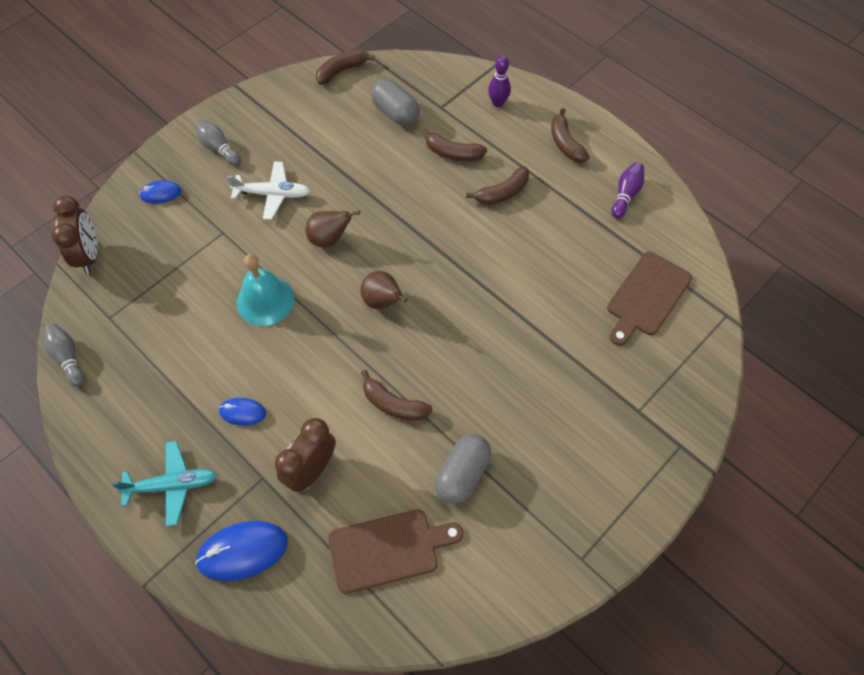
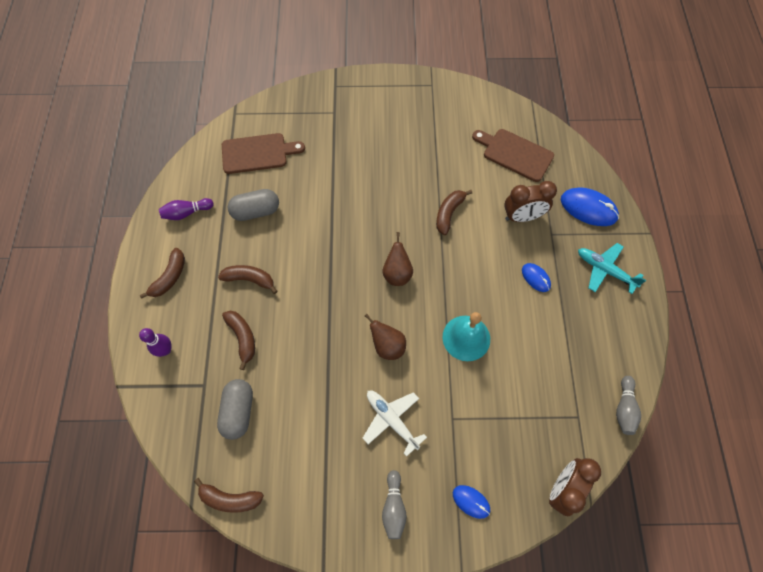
camera: 135 degrees left, 5 degrees up
brown banana [361,370,432,421] -> brown banana turned 135 degrees counterclockwise [436,190,472,235]
grey capsule [435,434,491,504] -> grey capsule moved to [227,189,279,221]

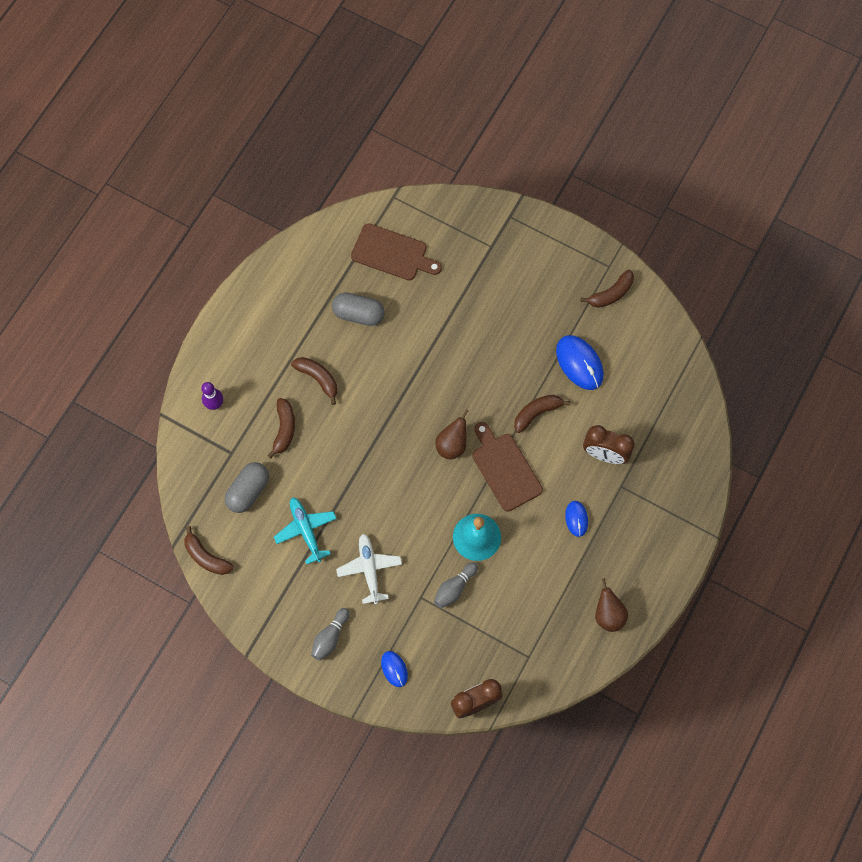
camera: 30 degrees right, 5 degrees up
brown banana [140,248,185,299] -> brown banana moved to [581,270,634,308]
purple bowling pin [159,198,213,220] -> none
brown pear [365,314,406,360] -> brown pear moved to [595,578,628,632]
brown cutting board [472,129,554,182] -> brown cutting board moved to [472,422,543,512]
blue mouse [561,187,619,226] -> blue mouse moved to [556,335,604,390]
turquoise plane [578,243,646,294] -> turquoise plane moved to [274,497,337,564]
grey bowling pin [616,376,641,435] -> grey bowling pin moved to [434,562,478,608]

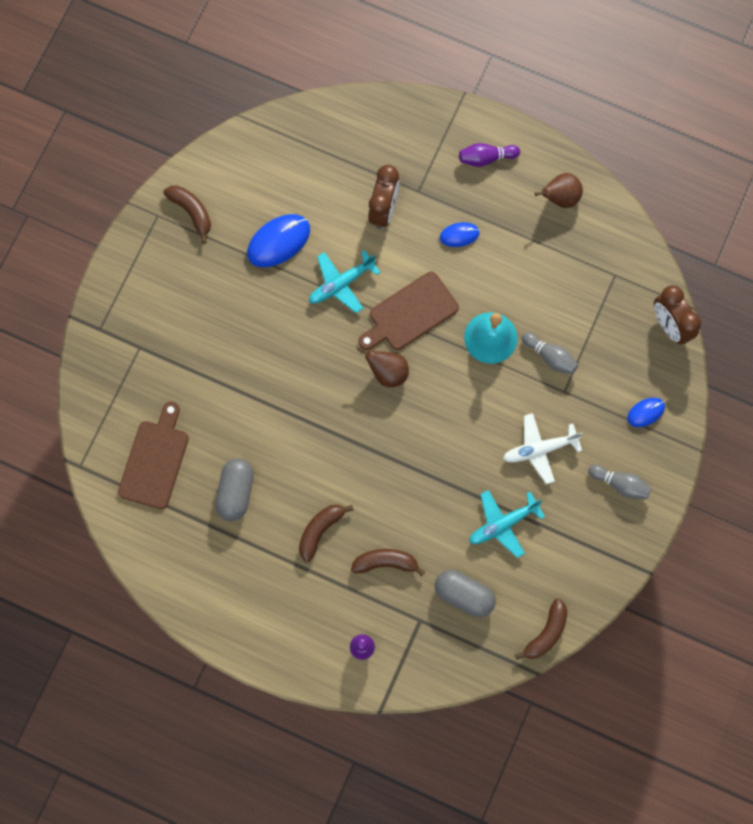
camera: 95 degrees left, 5 degrees up
brown banana [514,395,571,433] -> turquoise plane [309,250,381,313]
none -> purple bowling pin [459,143,520,167]

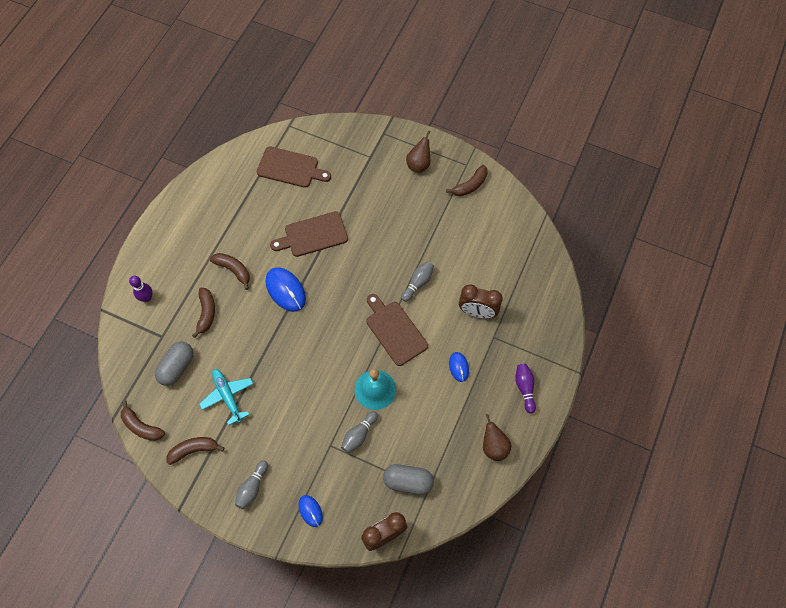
camera: 90 degrees right, 10 degrees down
grey capsule [215,458,254,521] -> grey capsule moved to [383,464,434,495]
blue mouse [247,214,310,267] -> blue mouse moved to [266,267,306,312]
turquoise plane [309,250,381,313] -> grey bowling pin [401,261,434,302]
brown pear [357,347,409,387] -> brown pear moved to [406,130,431,173]
white plane [503,413,583,484] -> none
none -> brown banana [167,437,224,465]
none -> brown cutting board [270,211,348,257]

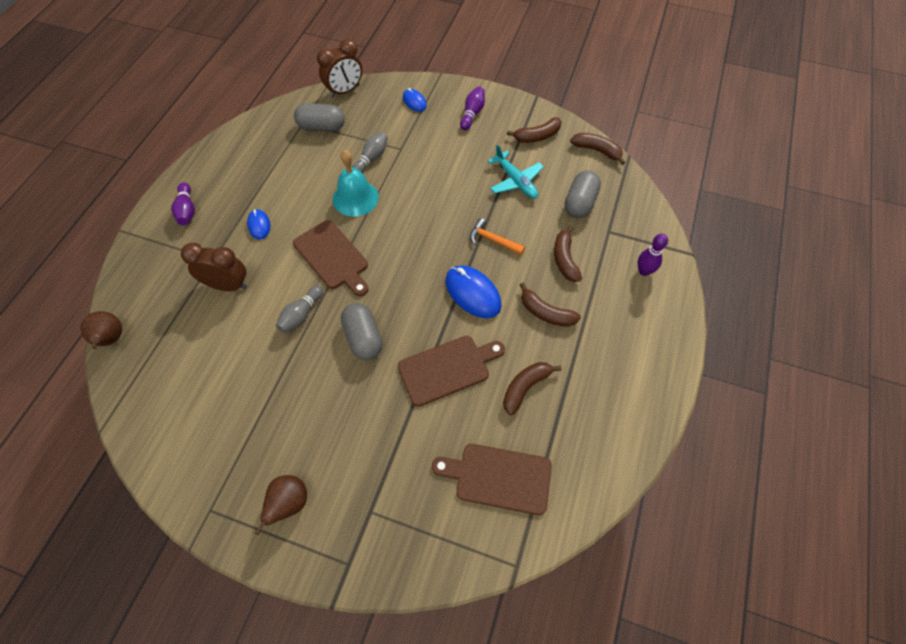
camera: 175 degrees right, 5 degrees down
grey bowling pin [235,460,268,509] -> purple bowling pin [460,87,485,130]
brown banana [446,165,488,196] -> brown banana moved to [503,362,562,415]
brown pear [483,414,511,461] -> brown pear moved to [80,311,122,349]
none -> grey capsule [341,303,383,360]
none -> orange hammer [470,218,525,255]

